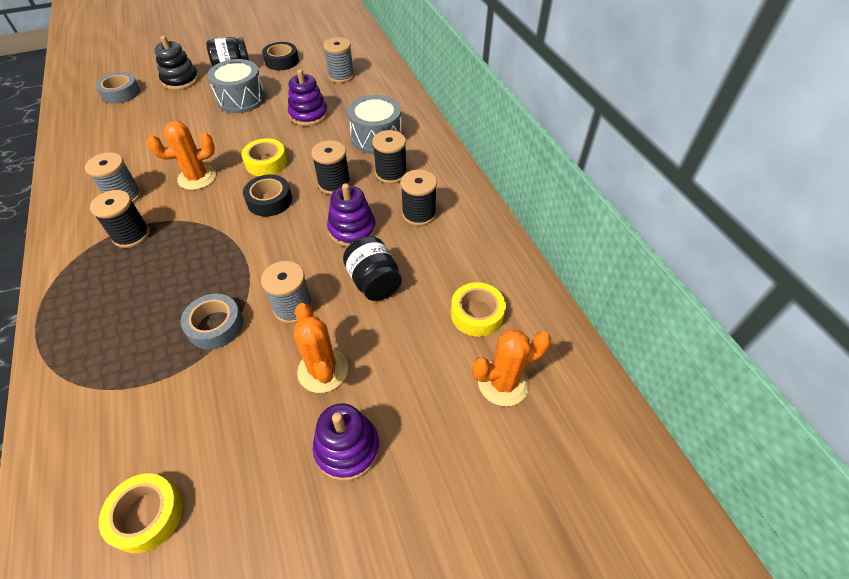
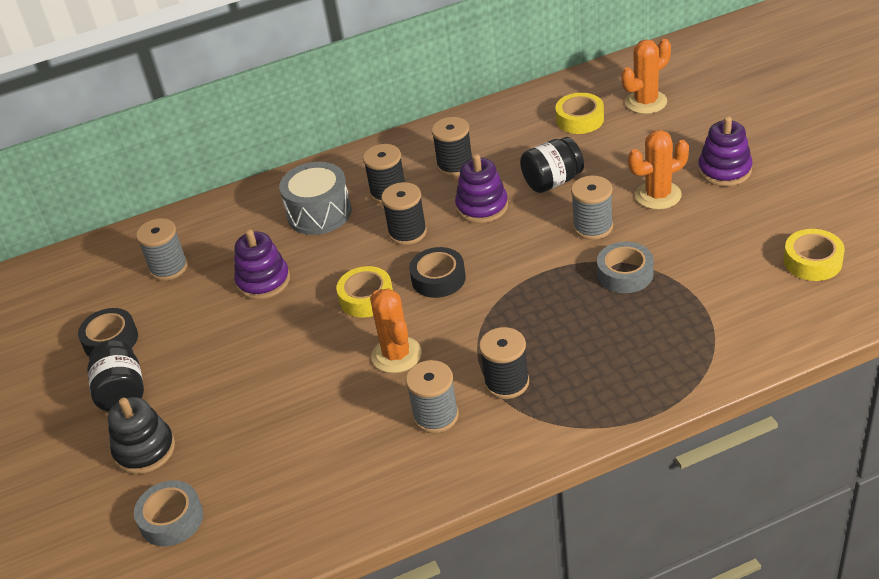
camera: 85 degrees left, 10 degrees down
grey drum [207,59,266,113] -> none
orange cactus [472,330,551,406] -> orange cactus turned 75 degrees clockwise [621,39,671,114]

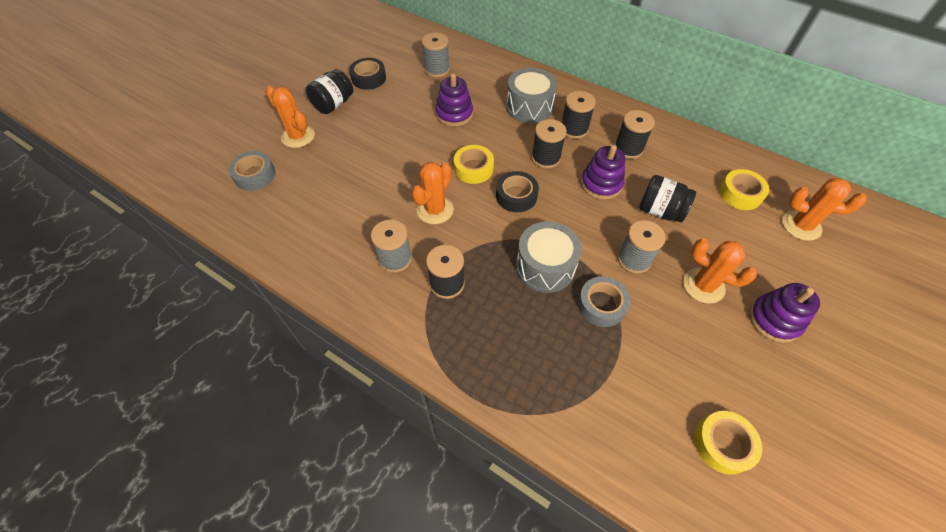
camera: 50 degrees right, 15 degrees up
black stacking toy [108,397,175,474] -> orange cactus [266,86,315,148]
none -> grey drum [516,221,582,293]

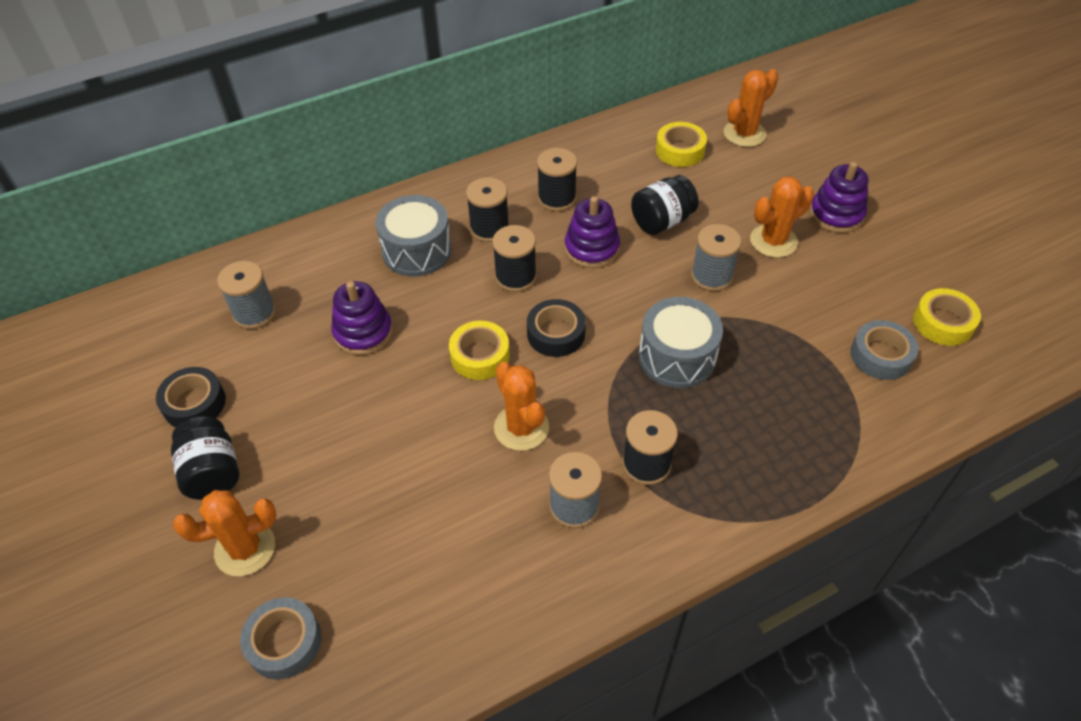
camera: 60 degrees left, 5 degrees down
grey tape [578,276,630,327] -> grey tape moved to [851,320,918,380]

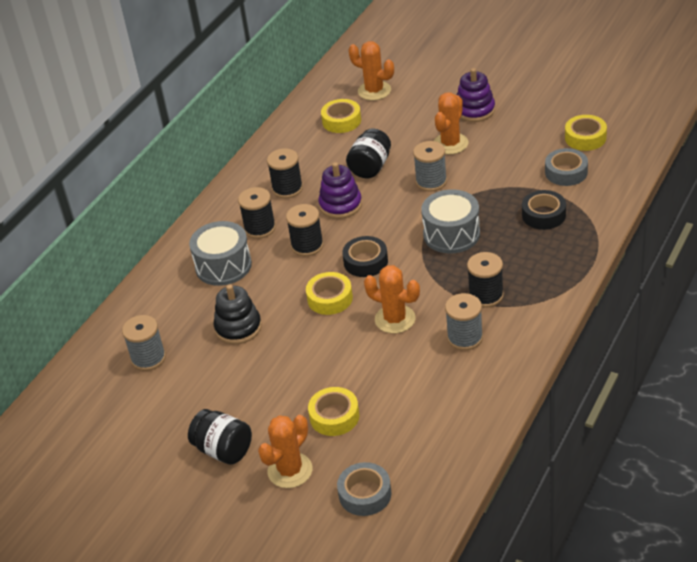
camera: 30 degrees left, 10 degrees down
black tape [156,367,226,427] -> black tape moved to [522,190,566,230]
purple stacking toy [331,281,393,355] -> black stacking toy [214,284,262,344]
orange cactus [724,69,778,147] -> orange cactus turned 75 degrees counterclockwise [348,41,394,100]
none -> yellow tape [308,387,359,436]

